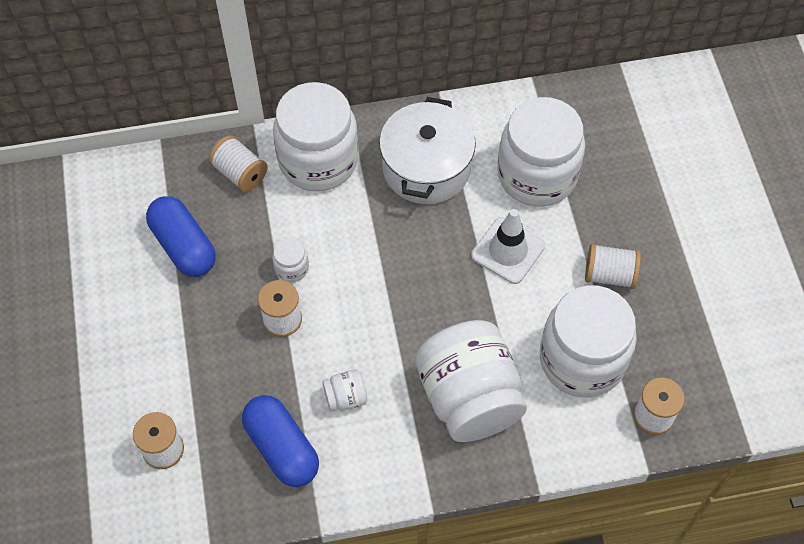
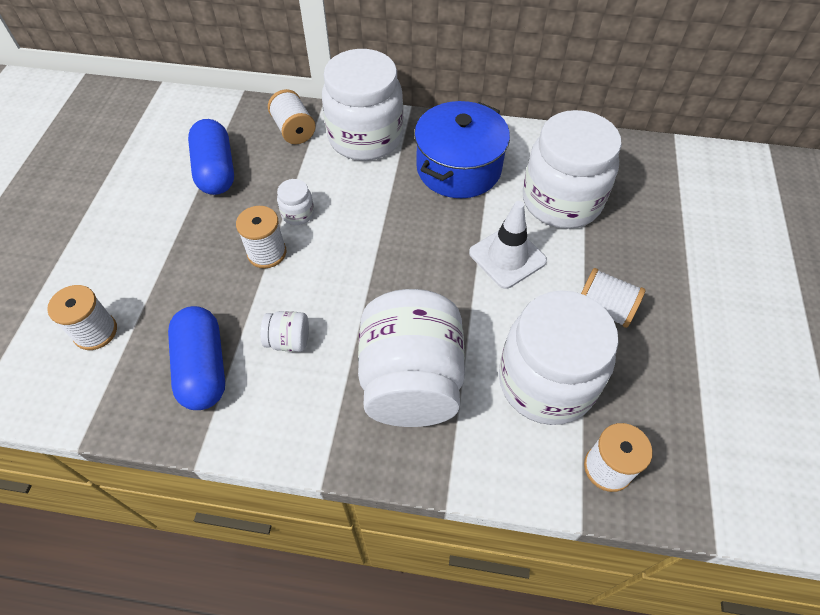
camera: 20 degrees right, 5 degrees down
white pot [379,97,476,204] -> blue pot [414,101,510,198]

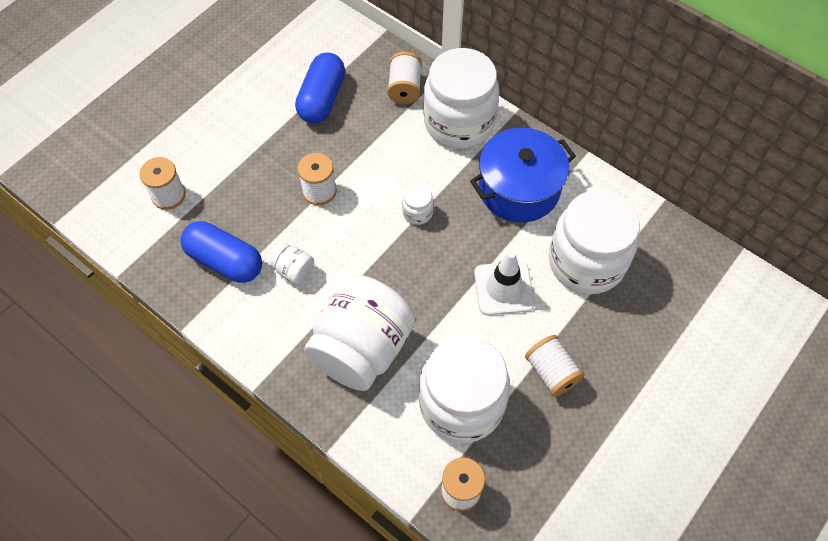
camera: 30 degrees right, 5 degrees up
blue capsule [168,306,225,410] -> blue capsule turned 75 degrees counterclockwise [181,221,262,283]
white jar [277,179,314,225] -> white jar moved to [402,184,434,225]

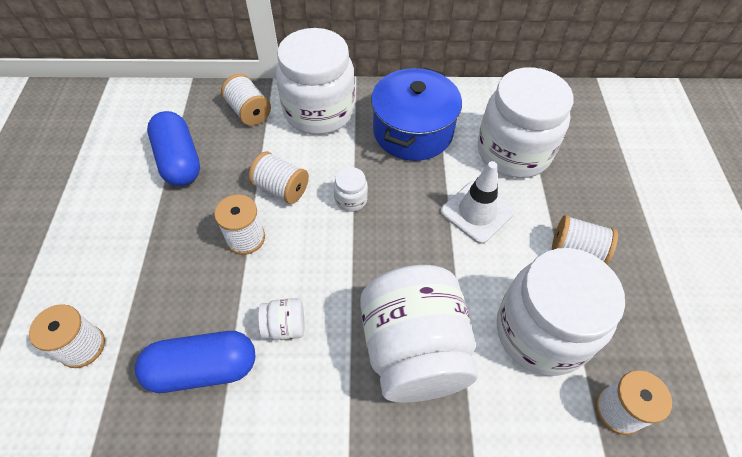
camera: 40 degrees left, 5 degrees down
none -> white spool [249,152,309,204]

